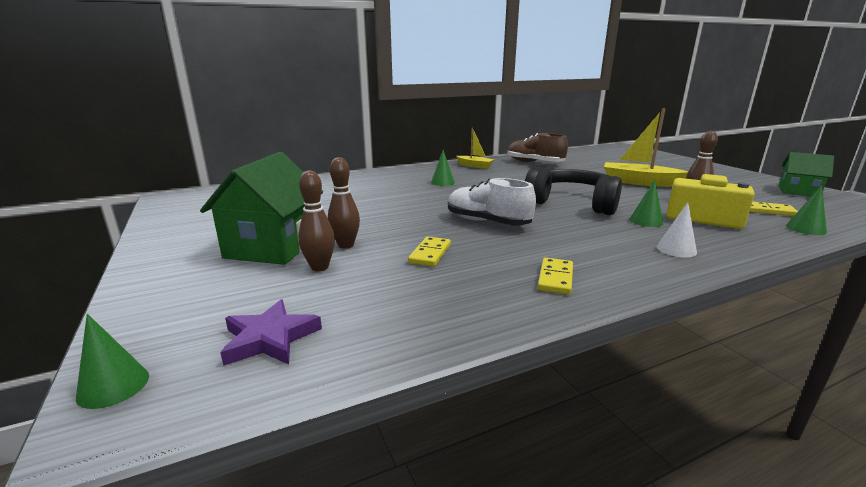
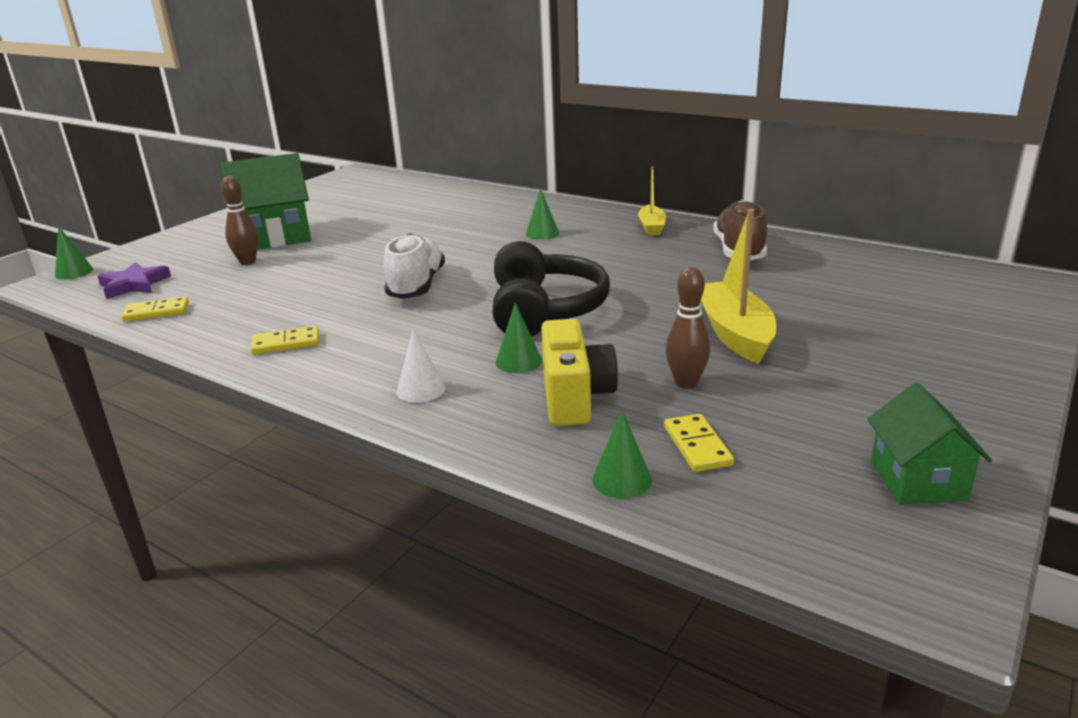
camera: 60 degrees right, 5 degrees up
brown bowling pin [328,157,360,249] -> none
yellow domino [408,237,451,267] -> yellow domino moved to [121,296,189,322]

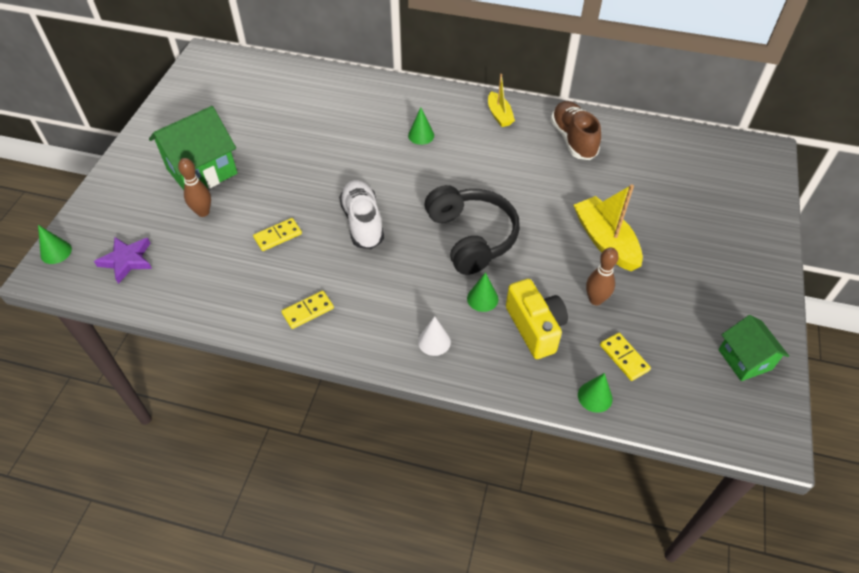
camera: 20 degrees left, 25 degrees up
yellow domino [121,296,189,322] -> yellow domino moved to [253,218,302,251]

